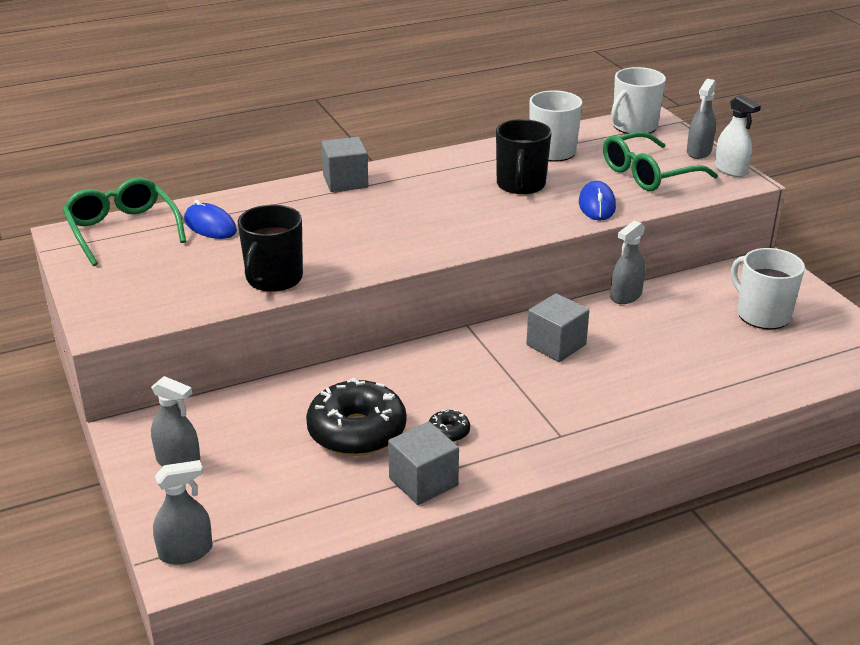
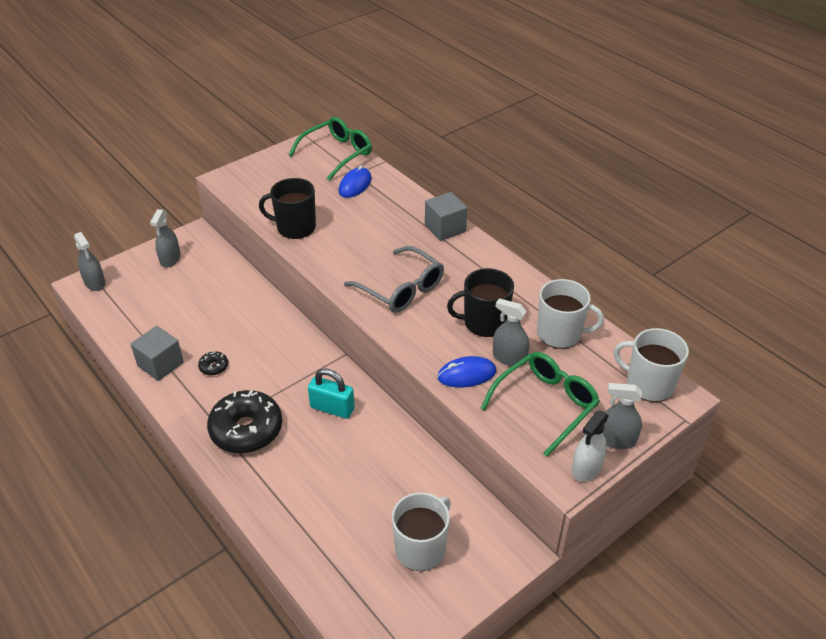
camera: 75 degrees right, 10 degrees up
black donut [306,378,406,456] -> black donut moved to [207,390,282,453]
grey cube [526,293,589,362] -> turquoise padlock [308,368,355,419]
green glasses [603,131,718,191] -> green glasses turned 90 degrees clockwise [481,352,600,457]
grey spray bottle [610,220,645,304] -> grey spray bottle moved to [493,298,529,366]
none -> grey glasses [344,246,444,313]

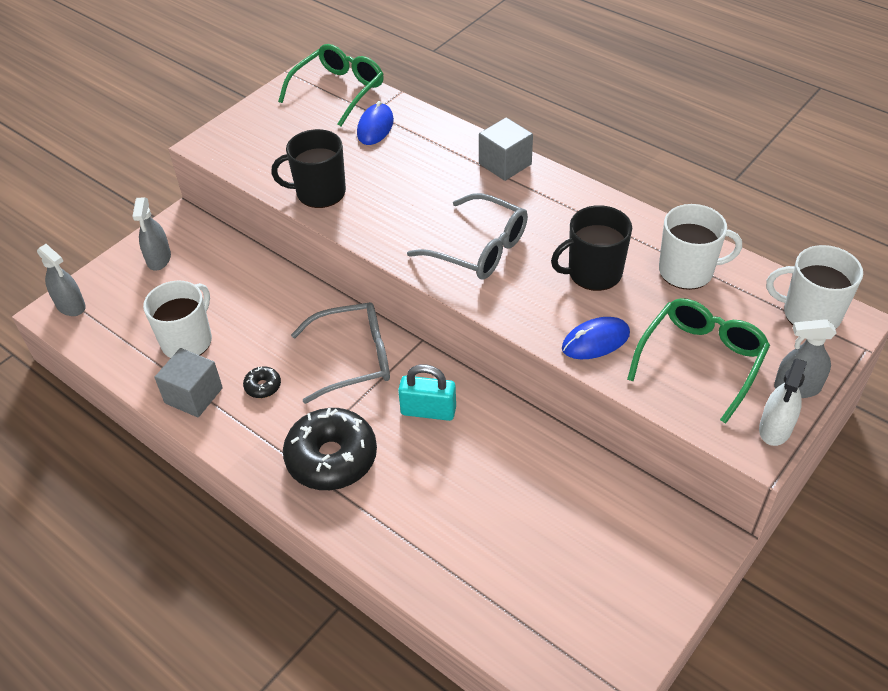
camera: 10 degrees left, 5 degrees up
white mug [392,492,451,571] -> white mug moved to [143,280,212,358]
grey spray bottle [493,298,529,366] -> none
none -> grey glasses [291,302,390,404]

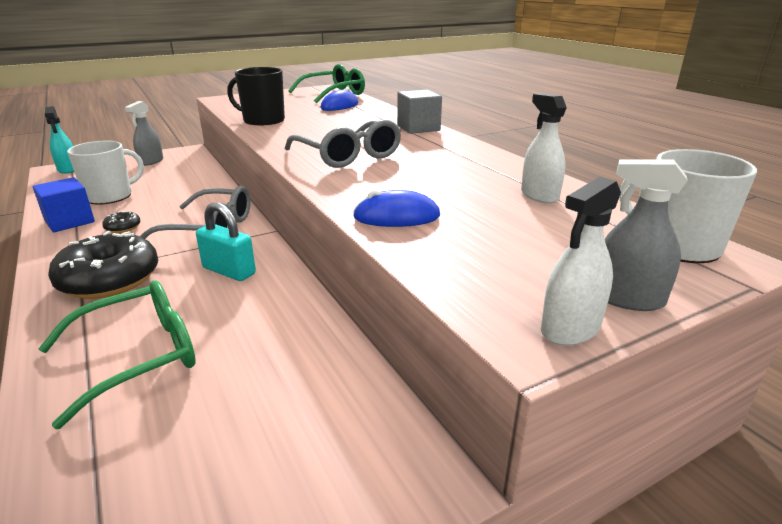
camera: 20 degrees right, 20 degrees down
grey spray bottle [37,244,86,316] -> turquoise spray bottle [45,106,74,174]
grey cube [154,348,223,417] -> blue cube [33,177,95,232]
black mug [551,205,632,291] -> none
green glasses [627,298,770,424] -> green glasses moved to [38,280,196,429]
white mug [659,204,742,290] -> white spray bottle [521,93,567,204]

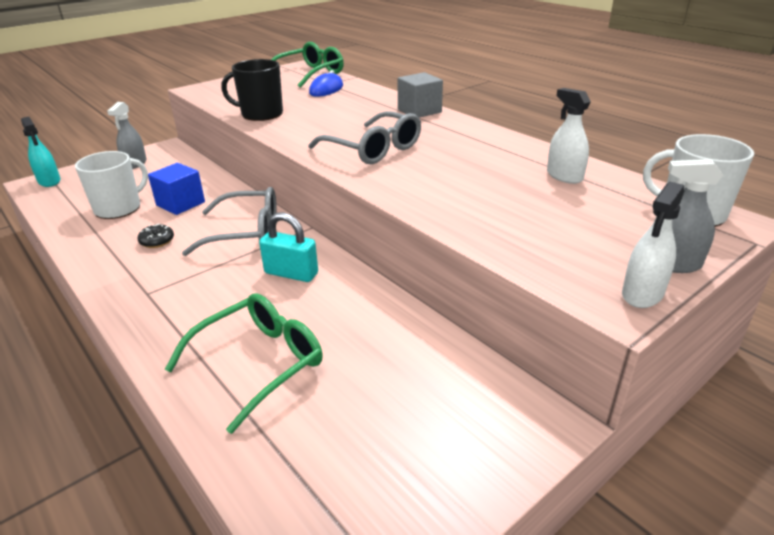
camera: 10 degrees left, 5 degrees up
blue cube [33,177,95,232] -> blue cube moved to [148,163,205,215]
black donut [48,231,158,299] -> none
blue mouse [353,190,440,227] -> none

